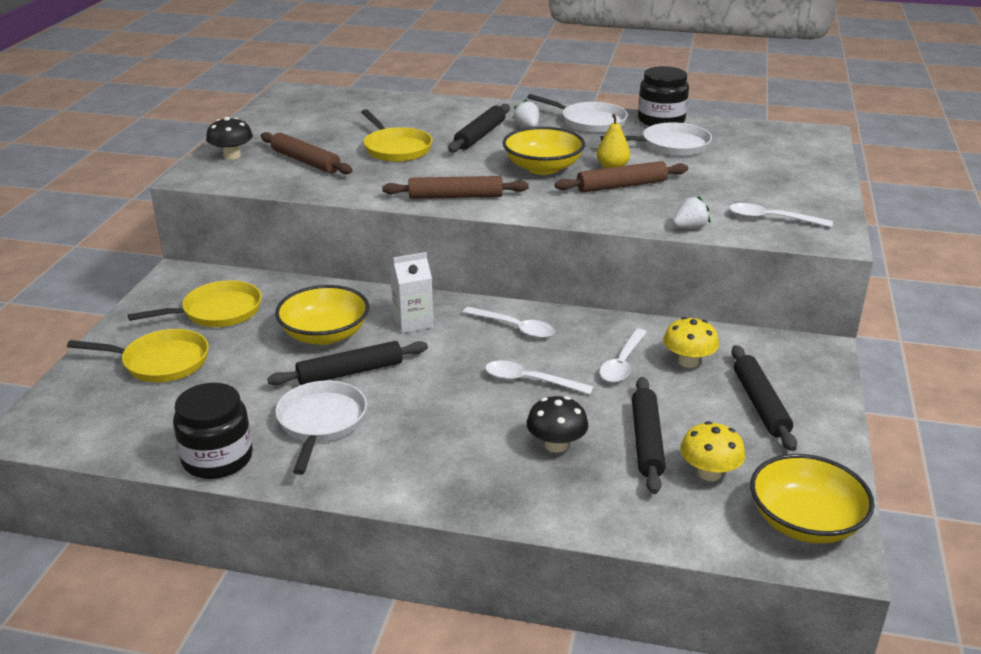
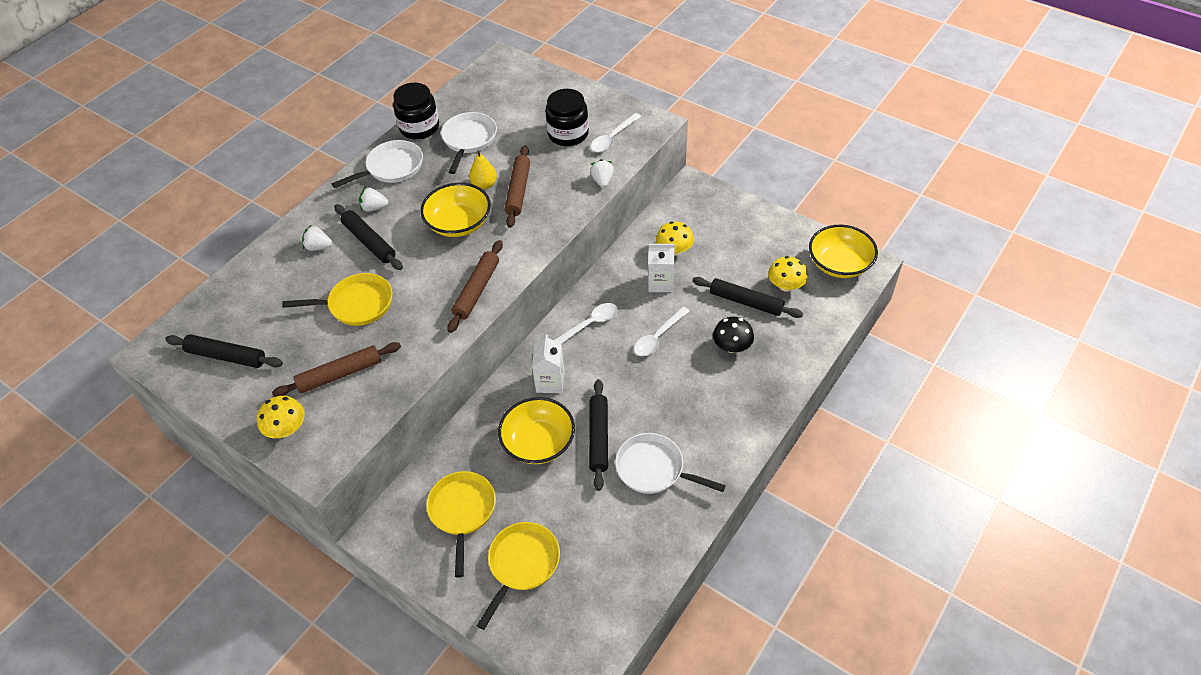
camera: 65 degrees left, 20 degrees up
black jar [173,383,253,479] -> black jar moved to [545,89,589,146]
black mushroom [206,117,253,160] -> yellow mushroom [257,396,305,438]
white spoon [600,328,647,383] -> white carton [648,244,675,292]
black rolling pin [731,345,797,451] -> black rolling pin moved to [165,334,283,368]
none -> white strawberry [302,225,332,251]

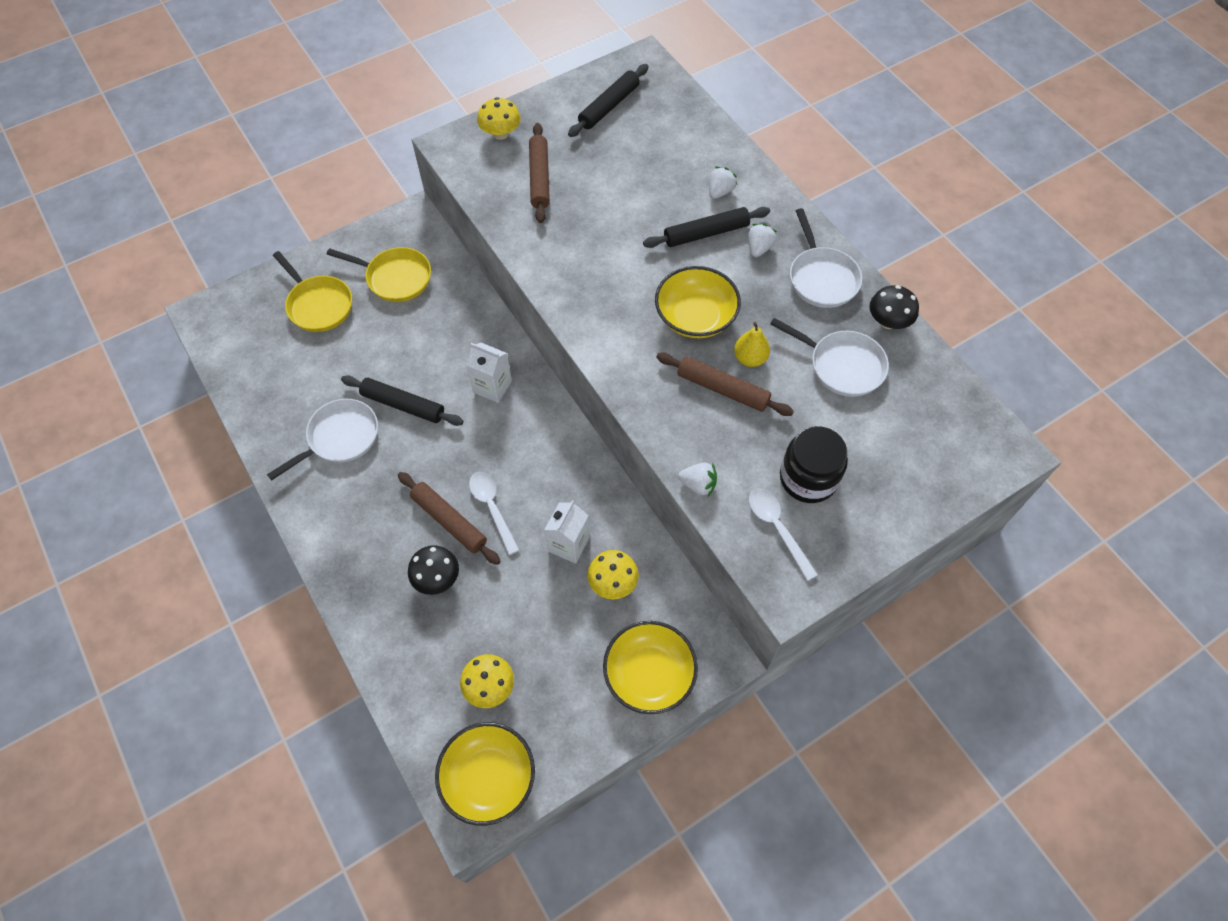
camera: 110 degrees right, 10 degrees up
yellow pan [282,273,393,326] -> none
black jar [393,83,439,139] -> black mushroom [869,285,919,329]
brown rolling pin [447,240,503,333] -> brown rolling pin moved to [398,472,500,565]
yellow bowl [498,397,575,464] -> yellow bowl moved to [603,621,698,714]
white spoon [554,303,618,344] -> none
black rolling pin [692,277,803,318] -> none

